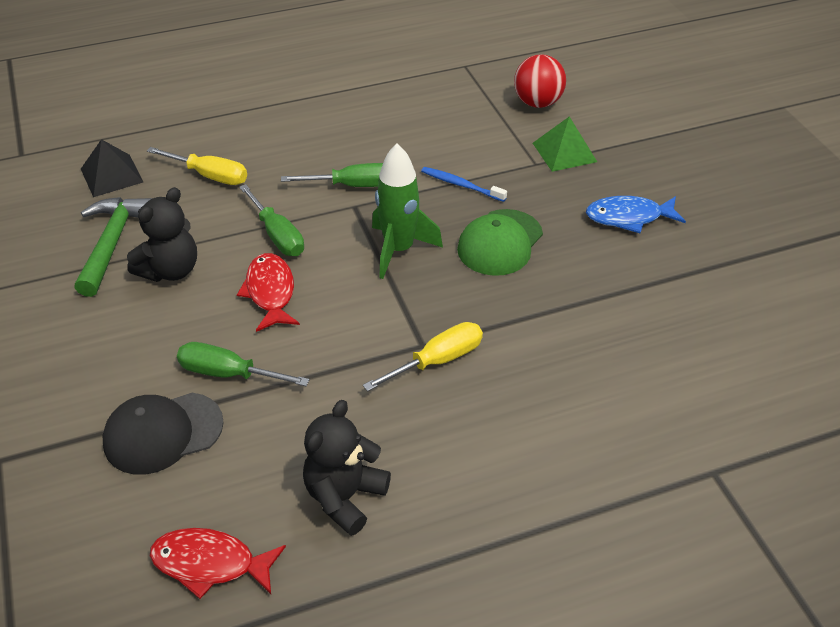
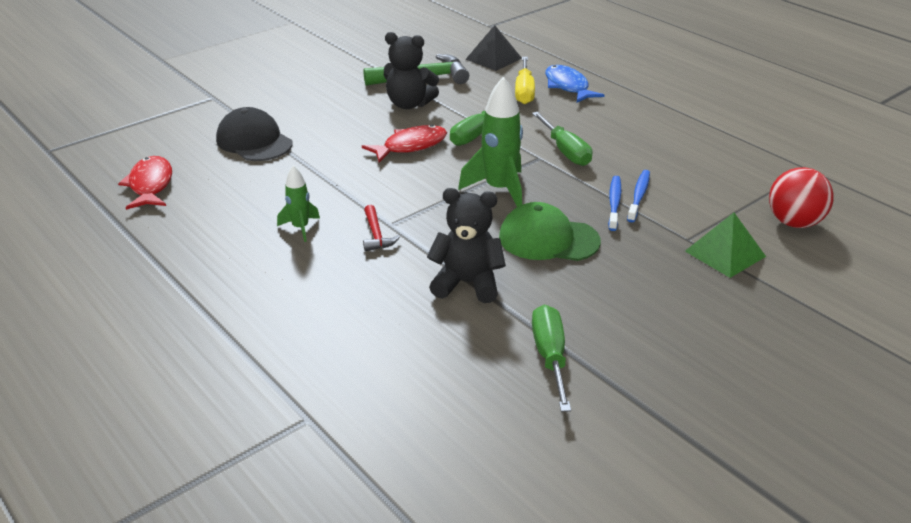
camera: 70 degrees right, 10 degrees down
green screwdriver [177,342,309,386] -> green screwdriver moved to [532,305,571,412]
black teddy bear [303,400,391,536] -> black teddy bear moved to [427,188,506,303]
yellow screwdriver [363,322,483,391] -> red hammer [363,205,400,251]
blue fish [586,196,686,233] -> blue fish moved to [545,65,605,103]
none -> green rocket [277,165,320,242]
none -> blue toothbrush [627,170,650,222]

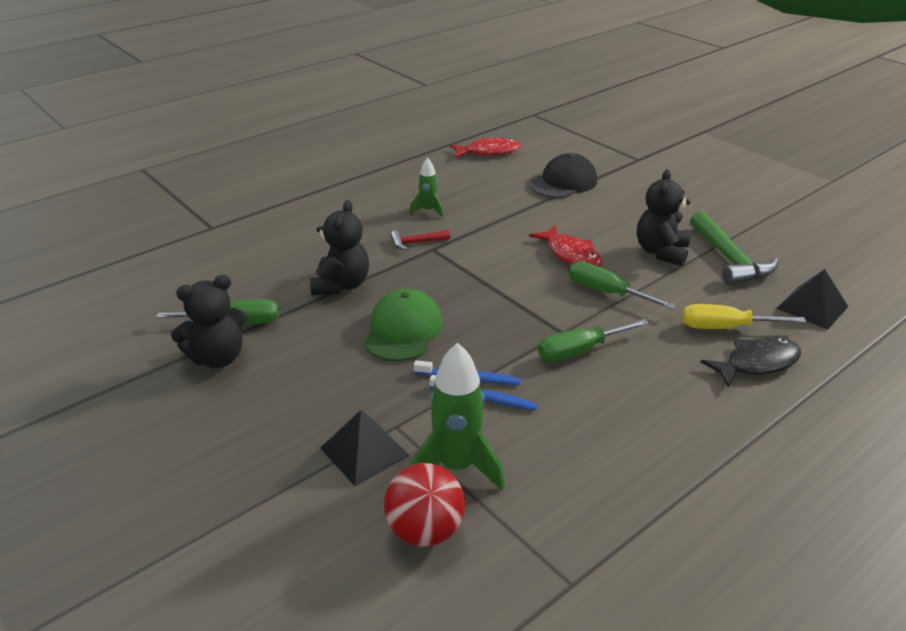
camera: 90 degrees right, 0 degrees up
green rocket [458,77,523,207] -> green rocket moved to [410,342,505,490]
blue fish [545,65,605,103] -> black fish [700,337,801,387]
green pyramid [685,213,766,278] -> black pyramid [320,410,410,486]
none -> black teddy bear [171,275,247,368]

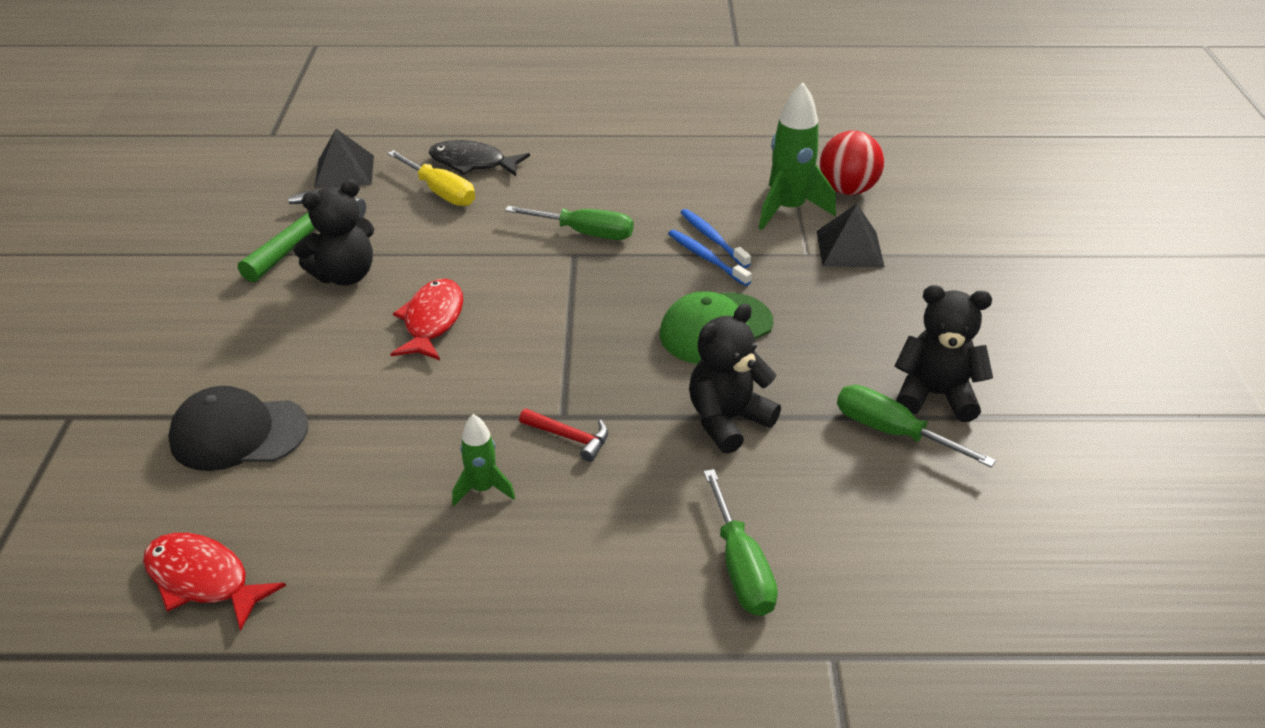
camera: 140 degrees left, 5 degrees up
green screwdriver [569,261,676,309] -> green screwdriver moved to [703,469,778,616]

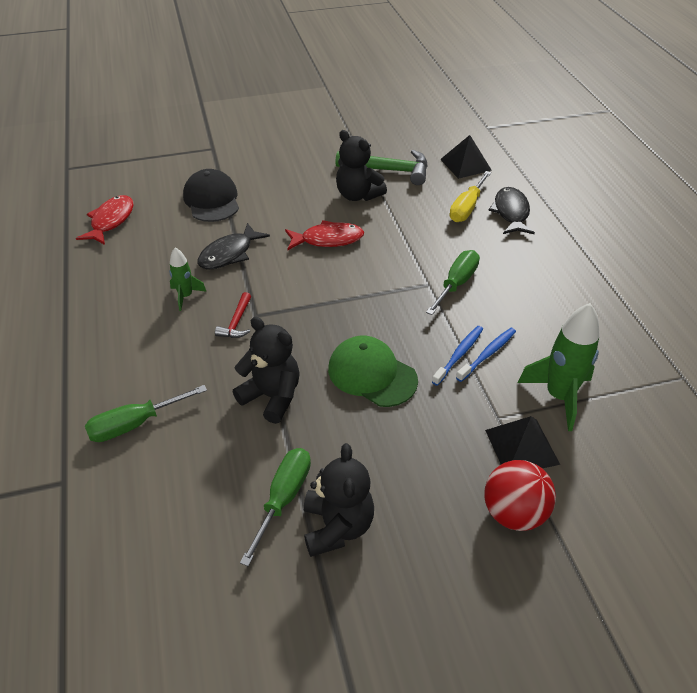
camera: 75 degrees right, 5 degrees up
green screwdriver [505,206,633,240] -> green screwdriver turned 150 degrees counterclockwise [426,250,480,315]
red ball [820,130,884,195] -> red ball moved to [484,460,556,531]
none -> black fish [198,223,270,269]

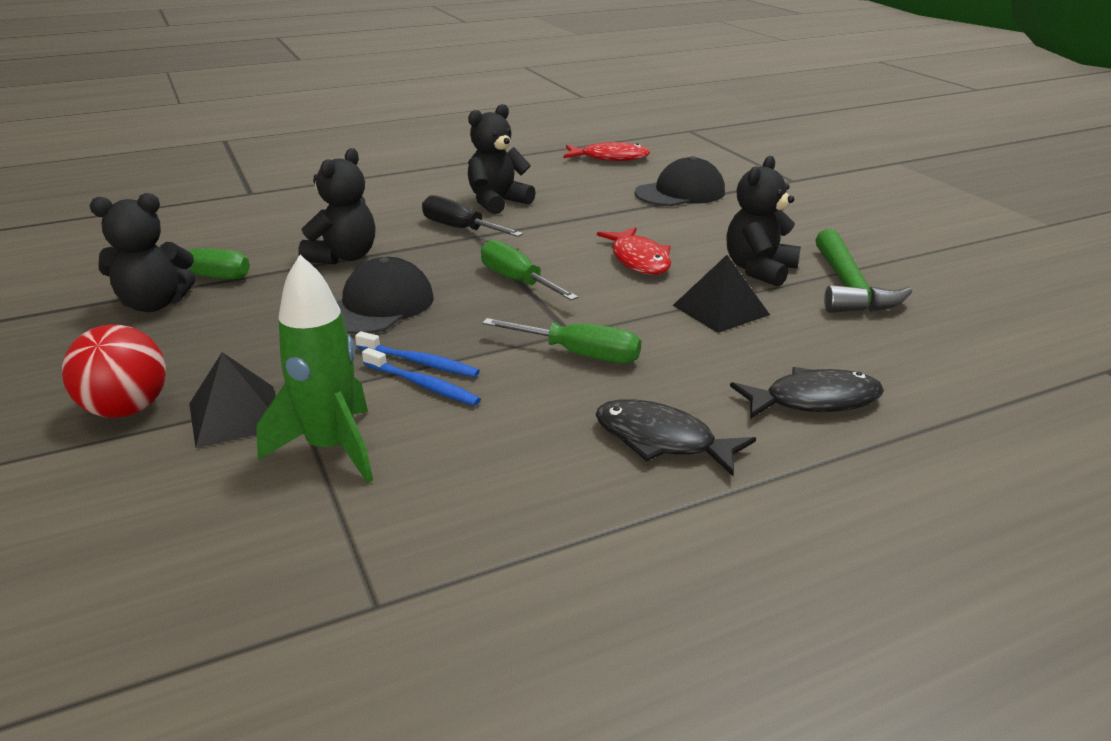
camera: 80 degrees right, 15 degrees down
green screwdriver [85,385,207,442] -> green screwdriver moved to [481,240,578,300]
green rocket [169,247,207,311] -> black teddy bear [468,104,536,214]
black fish [198,223,270,269] -> black fish moved to [595,400,756,476]
red hammer [215,292,251,338] -> black screwdriver [422,195,523,237]
green cap [328,336,418,407] -> black cap [337,257,434,334]
black pyramid [440,135,492,179] -> black pyramid moved to [673,255,770,333]
yellow screwdriver [449,171,491,222] -> none

